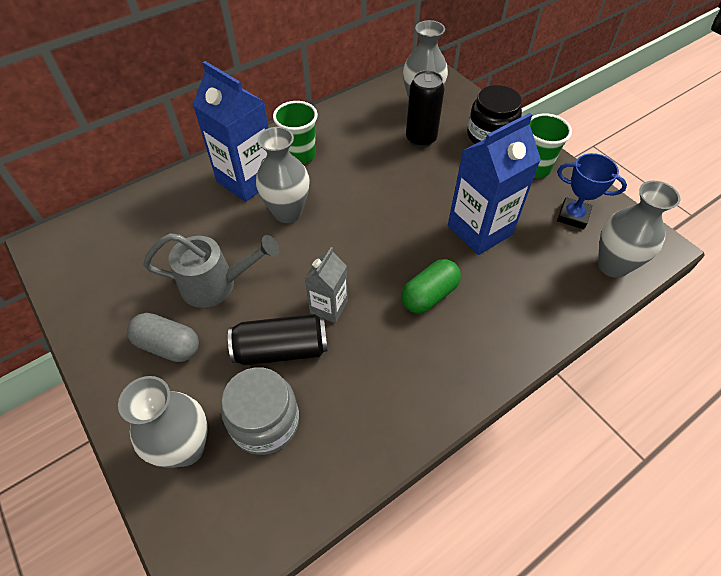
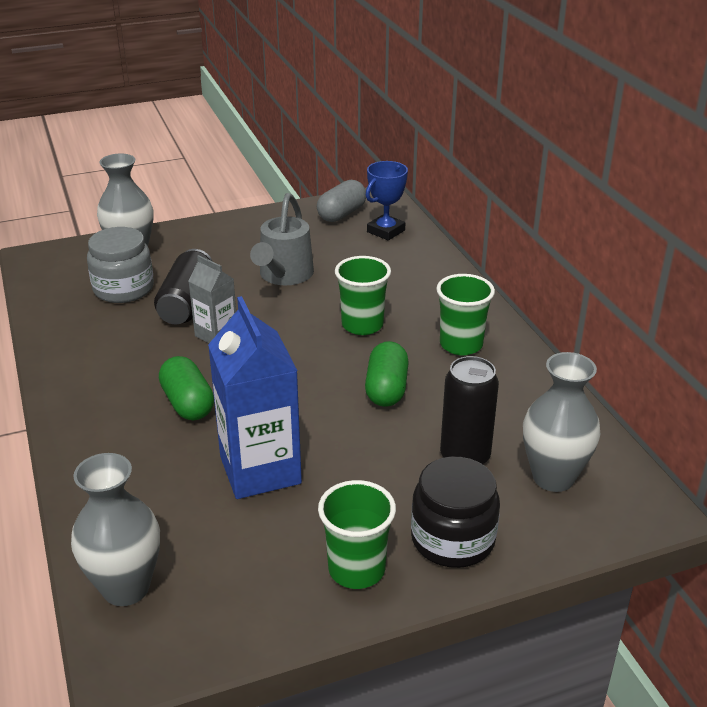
camera: 105 degrees right, 20 degrees down
grey capsule [127,313,199,362] -> grey capsule moved to [317,180,366,222]
blue carton [193,61,269,202] -> none
grey vase [256,127,310,223] -> green cup [335,256,391,335]
blue trophy [557,153,627,230] -> blue trophy moved to [366,161,408,240]
none -> green capsule [365,341,409,407]

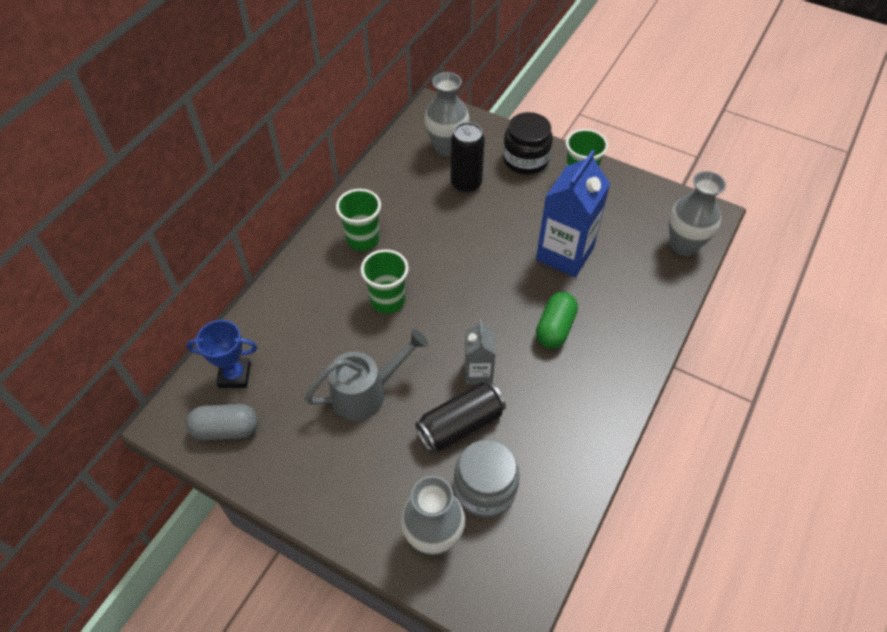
camera: 130 degrees left, 20 degrees up
green capsule [365,341,409,407] -> none

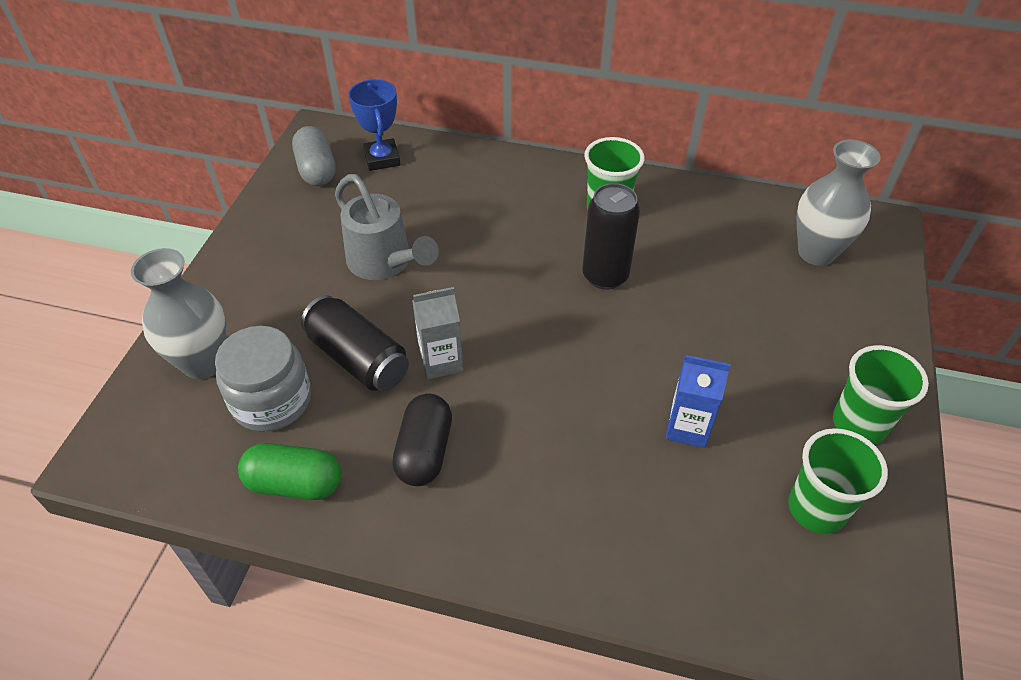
camera: 75 degrees right, 5 degrees down
green cup [361,249,409,314] -> green cup moved to [788,428,888,534]
black can [451,122,485,193] -> black can moved to [582,183,640,290]
black jar [503,112,553,174] -> none
blue carton [536,150,610,277] -> blue carton [666,355,731,448], size x0.55
green capsule [536,292,578,349] -> green capsule moved to [238,443,342,500]
grey vase [669,171,726,256] -> none
none -> black capsule [392,394,452,486]

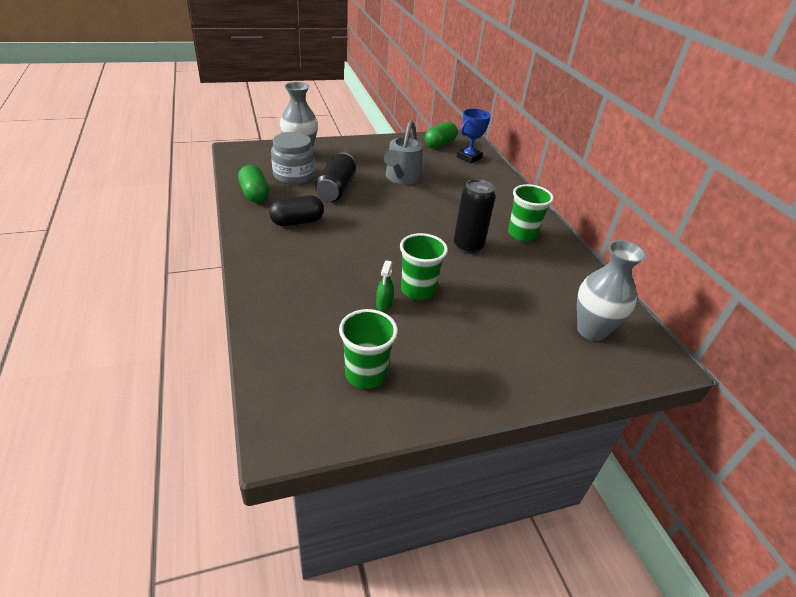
camera: 55 degrees right, 10 degrees down
grey capsule [292,126,336,186] -> green capsule [425,122,458,149]
grey carton [412,287,463,379] -> none
blue carton [666,355,731,448] -> green spray bottle [376,260,394,312]
green cup [833,345,929,444] -> green cup moved to [400,233,448,300]

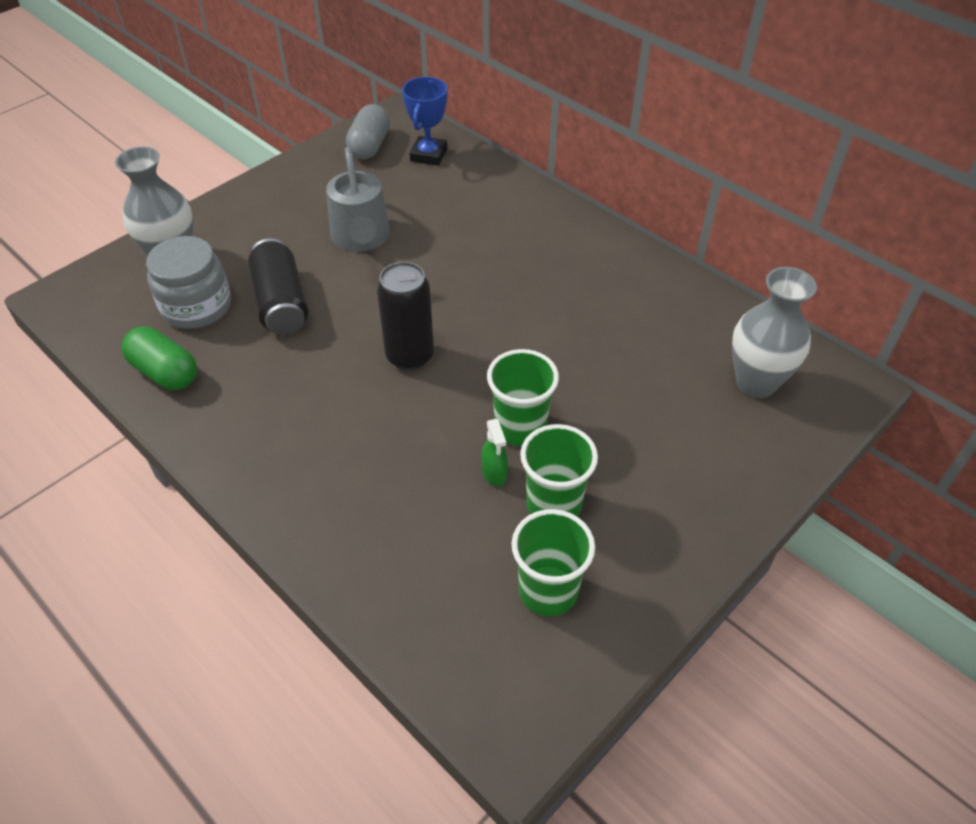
camera: 25 degrees left, 10 degrees up
black capsule [269,195,324,226] -> none
green capsule [425,122,458,149] -> grey capsule [346,104,390,159]
black can [454,179,496,254] -> black can moved to [377,262,434,371]
green cup [508,184,554,242] -> green cup moved to [520,424,598,516]

